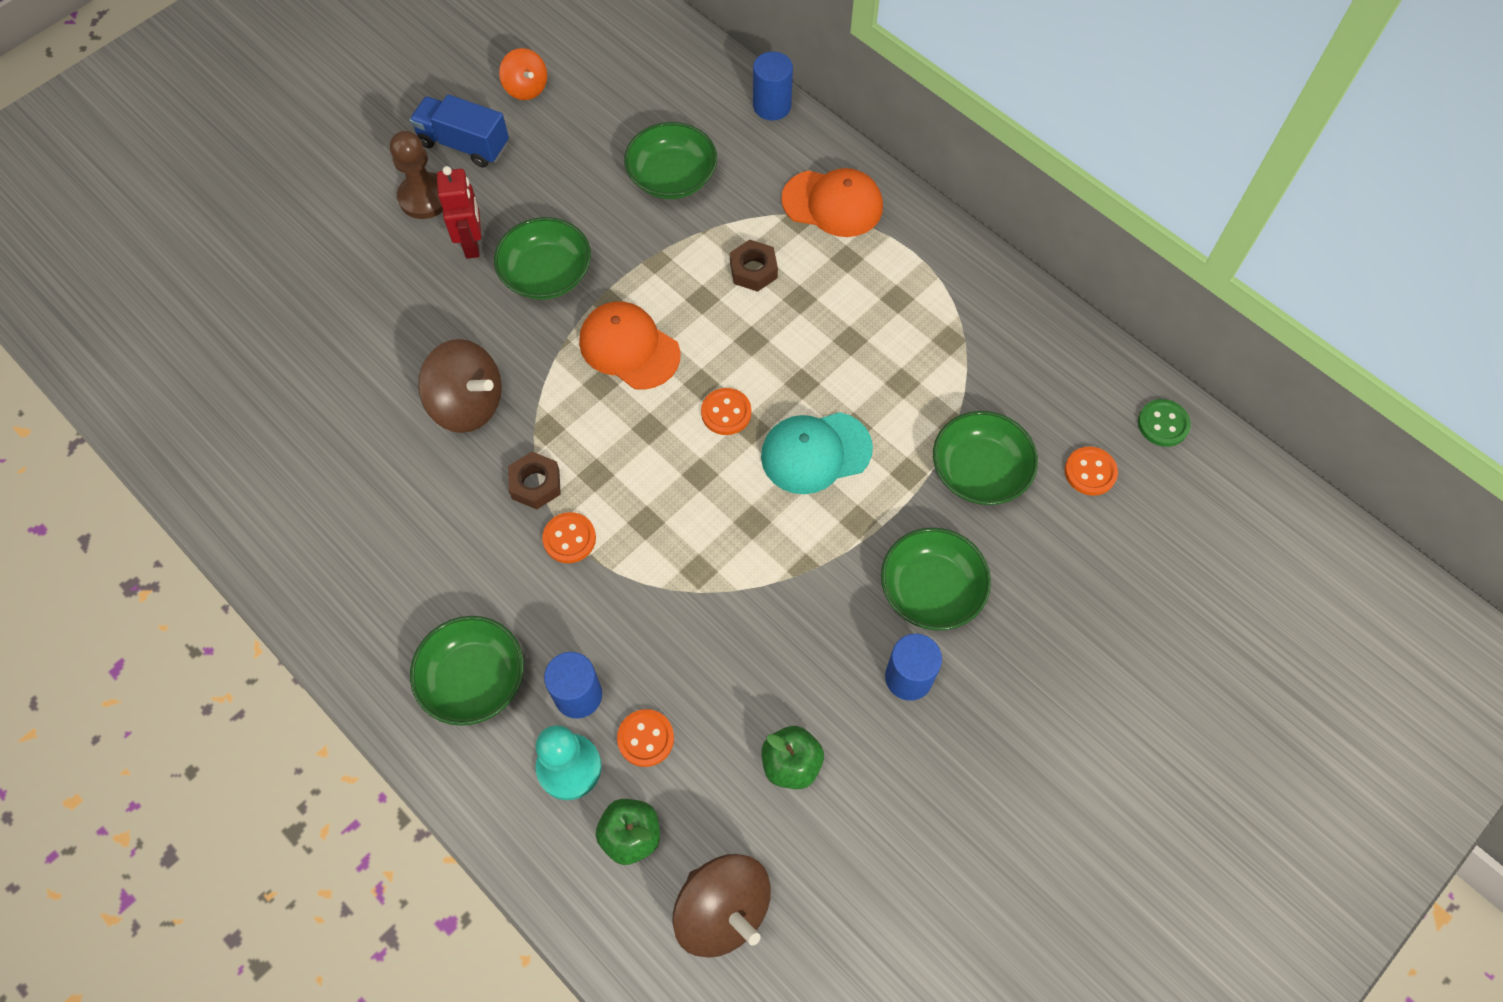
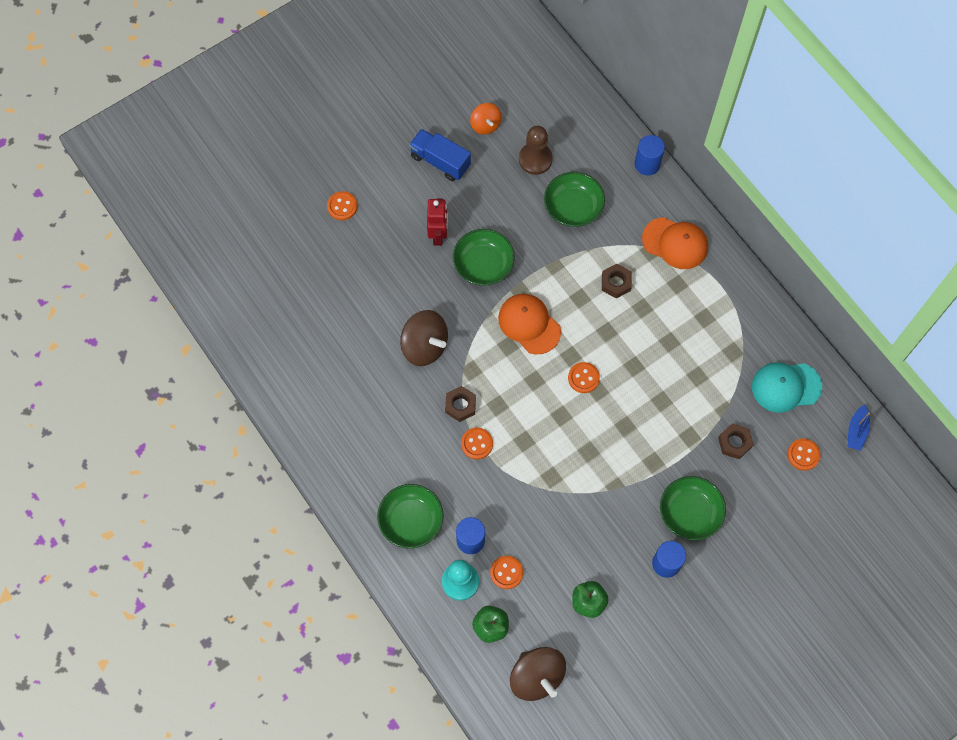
camera: 10 degrees right, 5 degrees up
brown pawn [390,131,443,219] -> brown pawn moved to [519,126,552,175]
turquoise cap [761,412,873,494] -> turquoise cap moved to [752,363,822,412]
green bowl [933,411,1038,505] -> brown nut [718,423,753,459]
green button [1138,399,1191,447] -> blue boat [848,405,870,451]
none -> orange button [327,191,358,220]

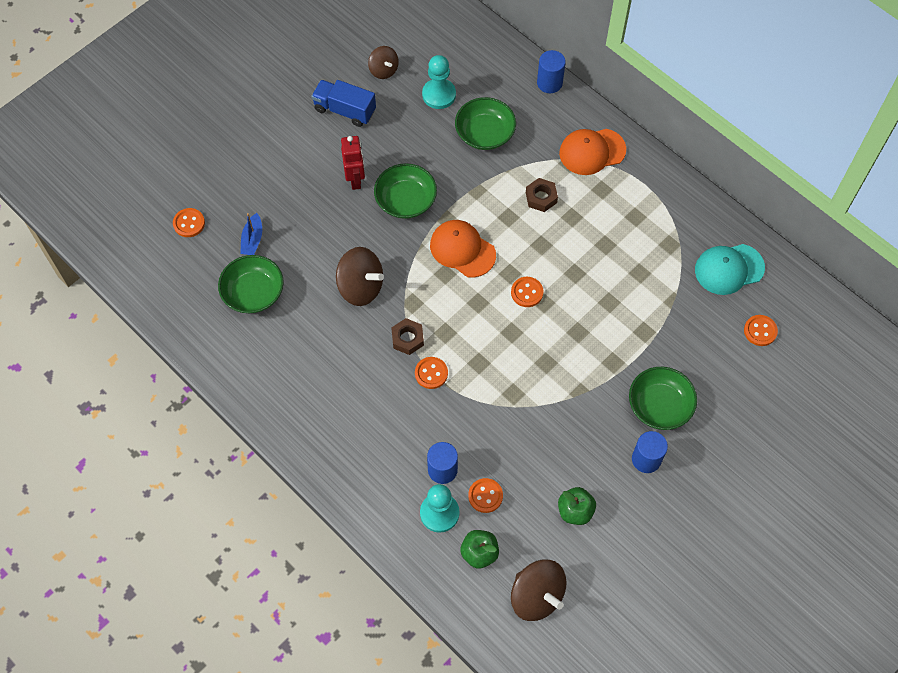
camera: 10 degrees left, 5 degrees down
orange button [327,191,358,220] -> orange button moved to [173,208,205,237]
green bowl [377,484,444,549] -> green bowl moved to [218,255,284,313]
orange spinning top [470,103,501,135] -> brown spinning top [368,46,399,79]
brown pawn [519,126,552,175] -> turquoise pawn [422,55,456,109]
orange cap [642,217,708,269] -> orange cap turned 150 degrees clockwise [559,129,626,175]
brown nut [718,423,753,459] -> none
blue boat [848,405,870,451] -> blue boat moved to [240,213,262,255]

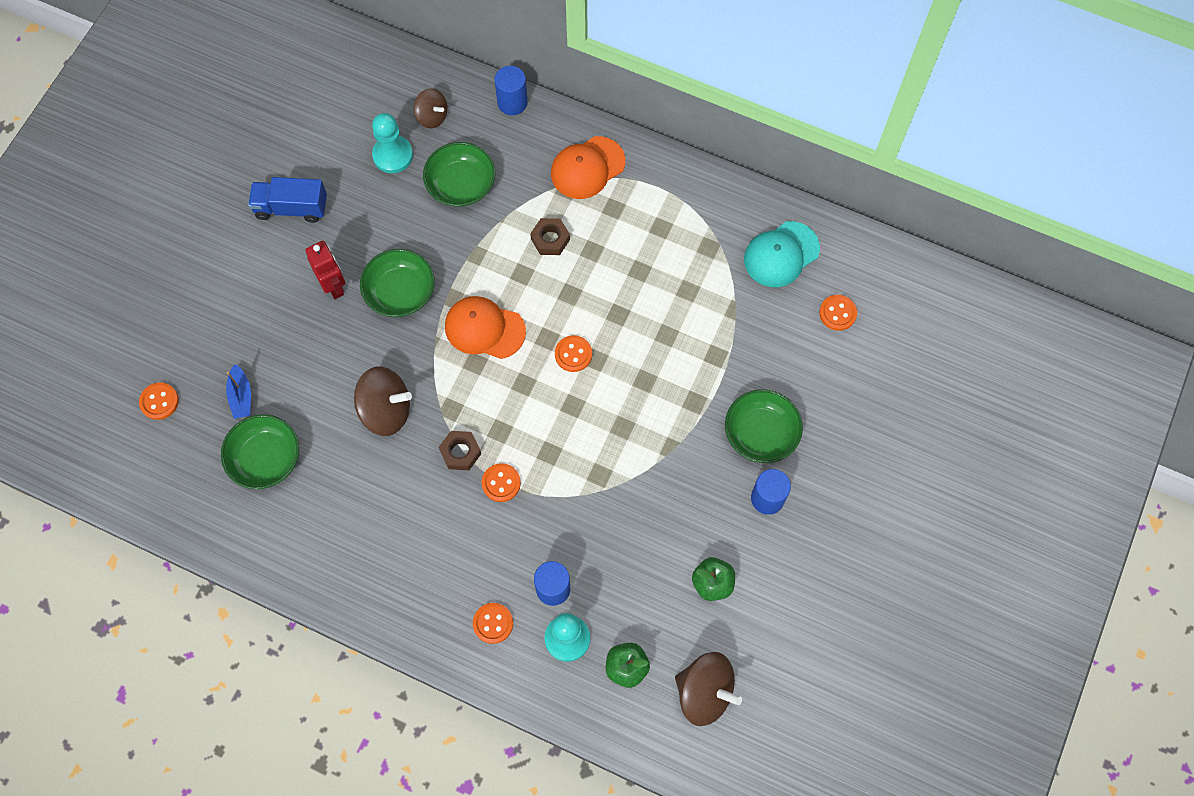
camera: 20 degrees left, 5 degrees up
brown spinning top [368,46,399,79] -> brown spinning top moved to [414,89,448,128]
orange button [468,478,503,513] -> orange button moved to [473,603,513,644]

